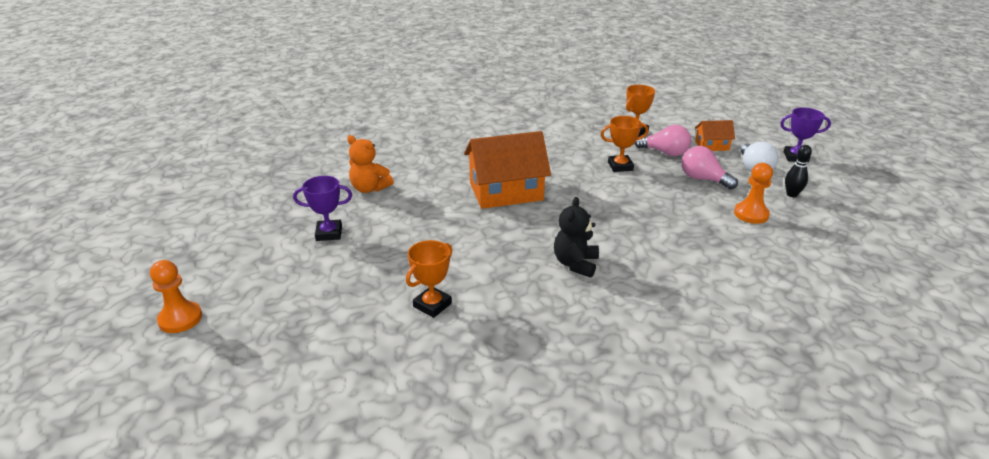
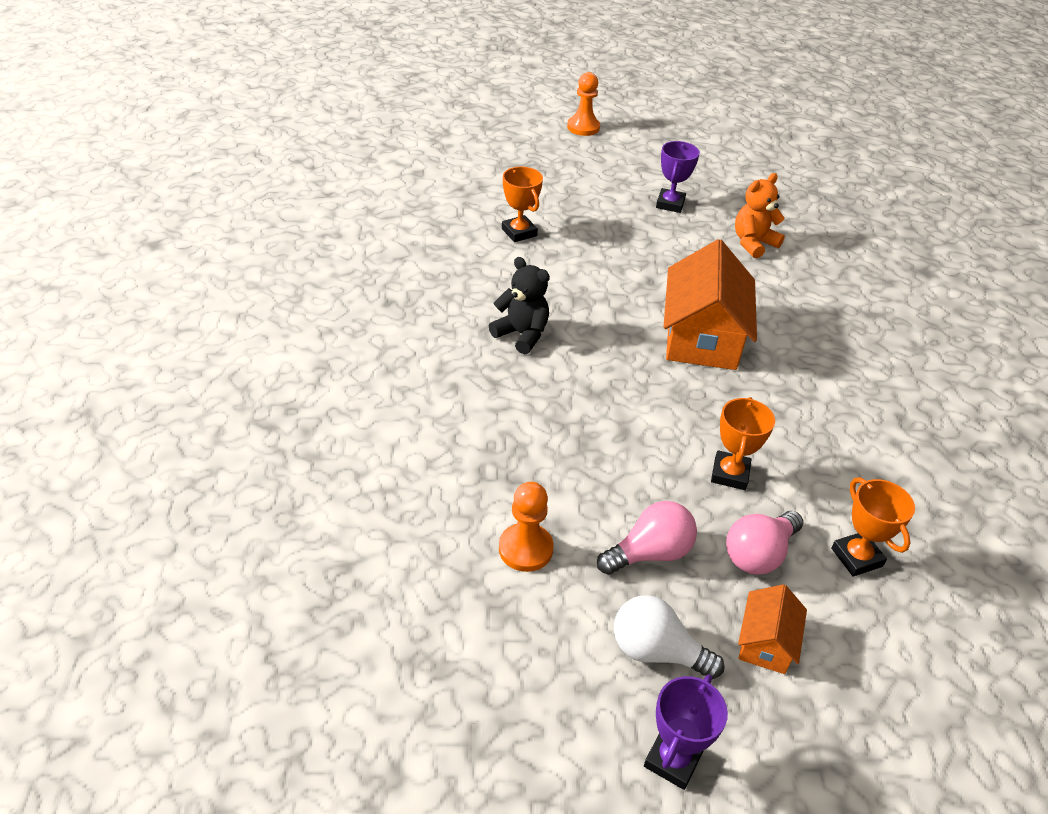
camera: 110 degrees right, 10 degrees up
black bowling pin [785,145,812,197] -> none

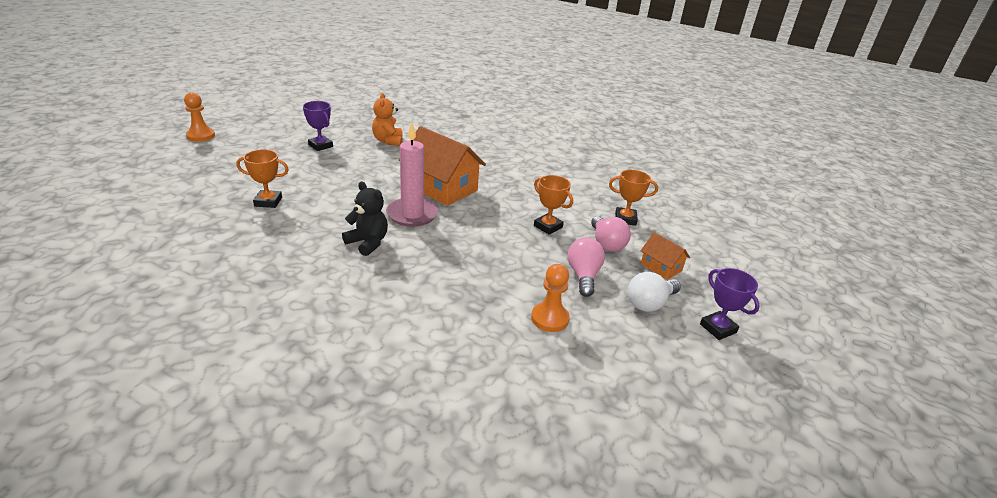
camera: 60 degrees left, 10 degrees down
black teddy bear [489,257,550,354] -> black teddy bear turned 60 degrees clockwise [342,181,388,256]
none -> pink candle [386,123,438,227]

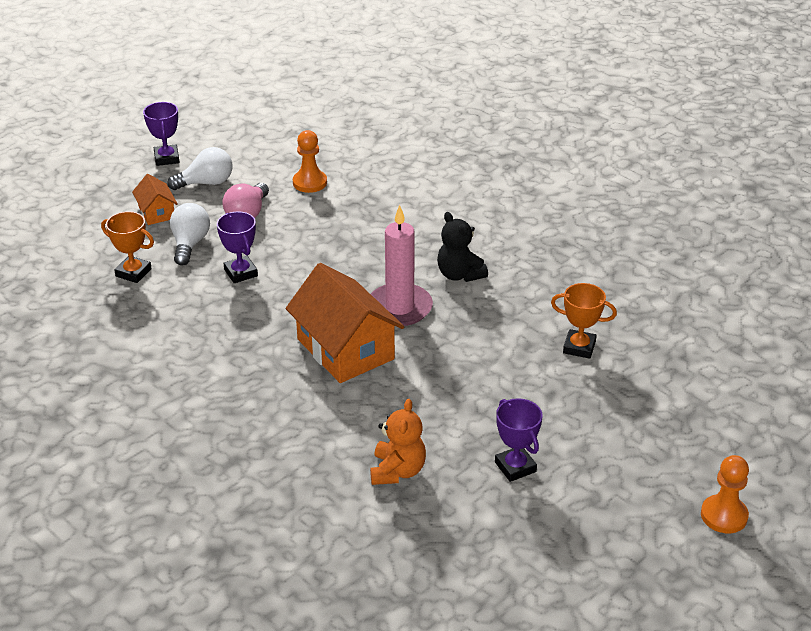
camera: 160 degrees left, 5 degrees up
orange trophy [534,175,573,235] -> purple trophy [217,211,258,283]
pink light bulb [591,216,631,252] -> white light bulb [170,203,210,266]

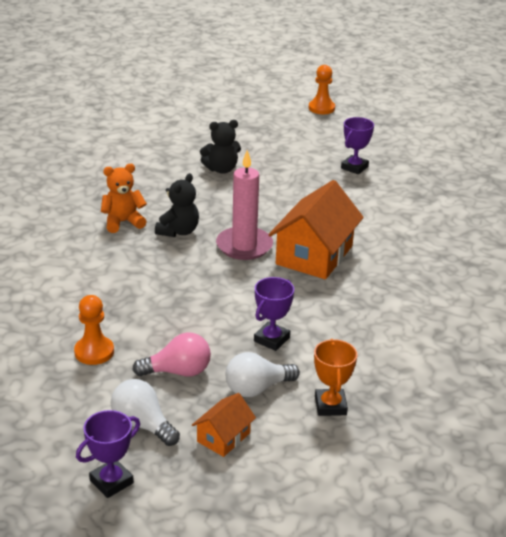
camera: 120 degrees left, 5 degrees down
orange teddy bear [370,399,426,485] -> orange teddy bear moved to [101,164,147,233]
orange trophy [551,283,617,359] -> black teddy bear [200,120,241,174]

